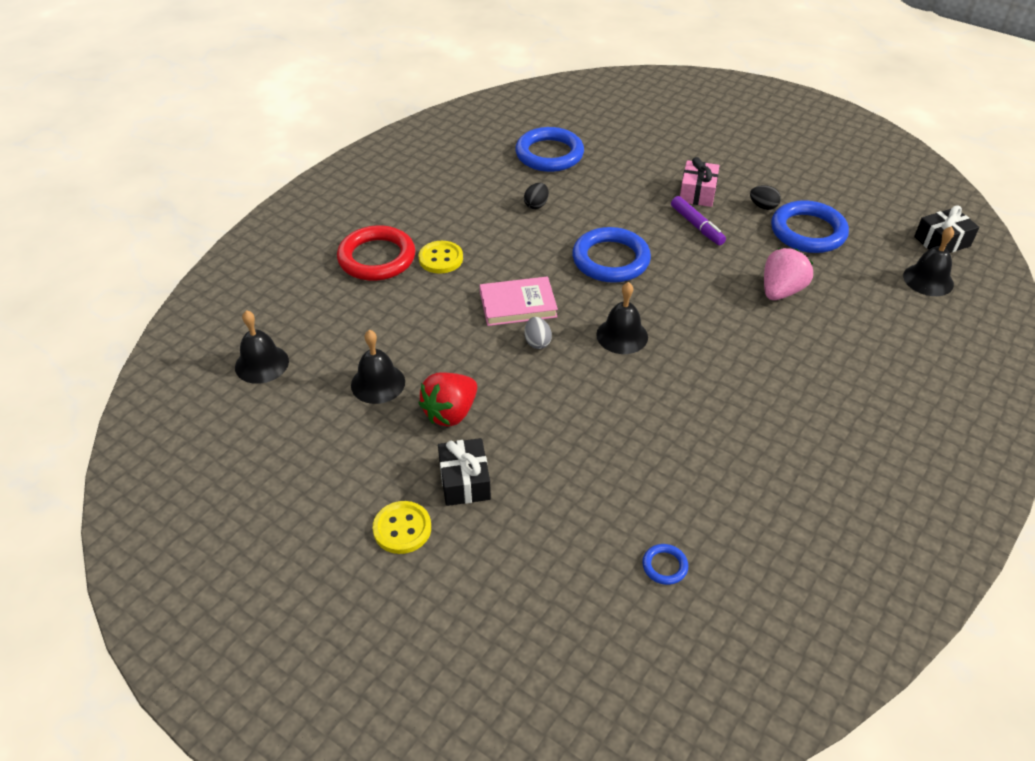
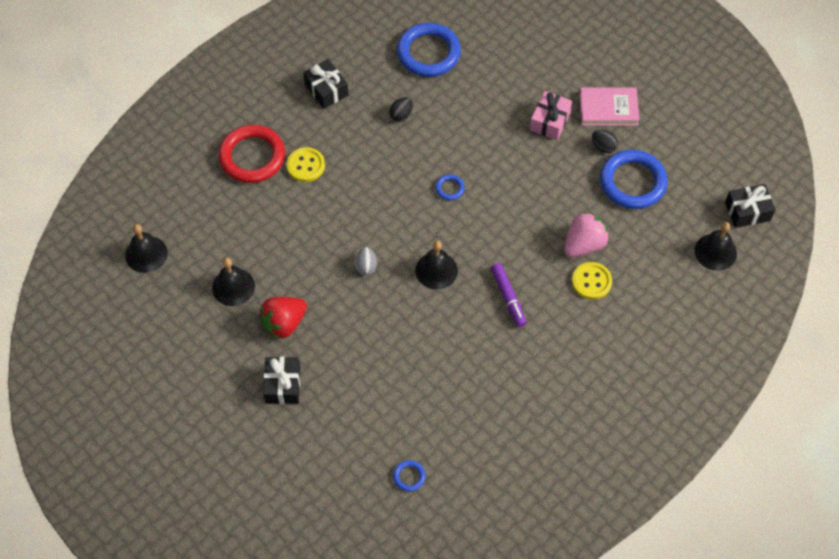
camera: 10 degrees right, 15 degrees up
yellow button [373,501,431,554] -> yellow button moved to [572,262,612,300]
pink book [480,276,558,326] -> pink book moved to [580,87,640,126]
blue ring [572,227,651,283] -> blue ring [435,174,465,200], size x0.43
purple marker [671,196,726,245] -> purple marker moved to [491,263,526,327]
none -> black gift [303,59,349,109]

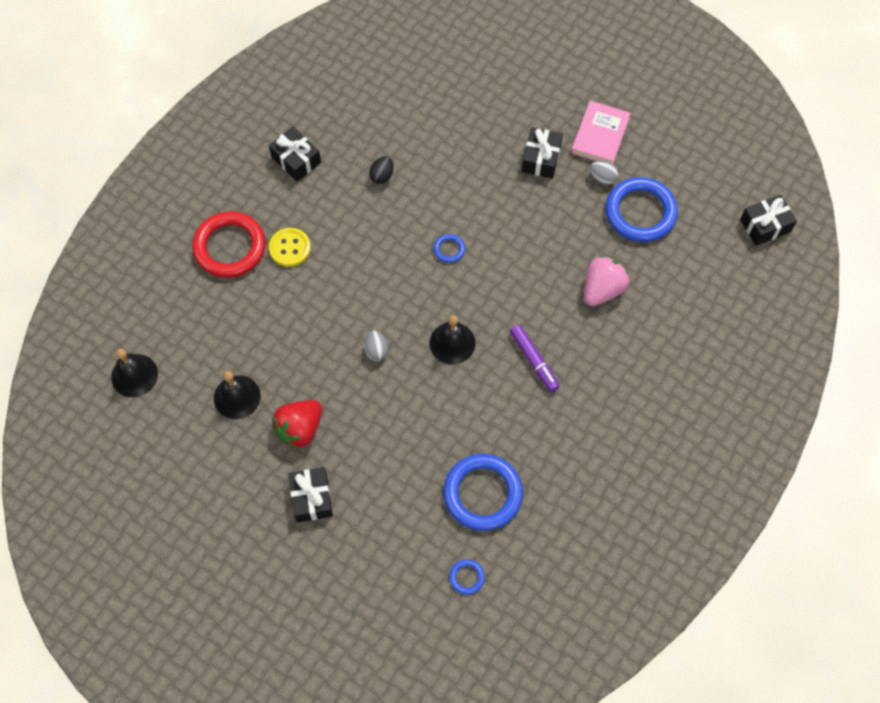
camera: 10 degrees left, 5 degrees up
blue ring [397,23,461,77] -> blue ring moved to [443,454,523,531]
pink gift [530,91,572,140] -> black gift [522,127,563,179]
yellow button [572,262,612,300] -> none
pink book [580,87,640,126] -> pink book turned 60 degrees counterclockwise [571,101,631,164]
black egg [592,130,618,153] -> grey egg [590,161,618,185]
black bell [695,222,737,271] -> none

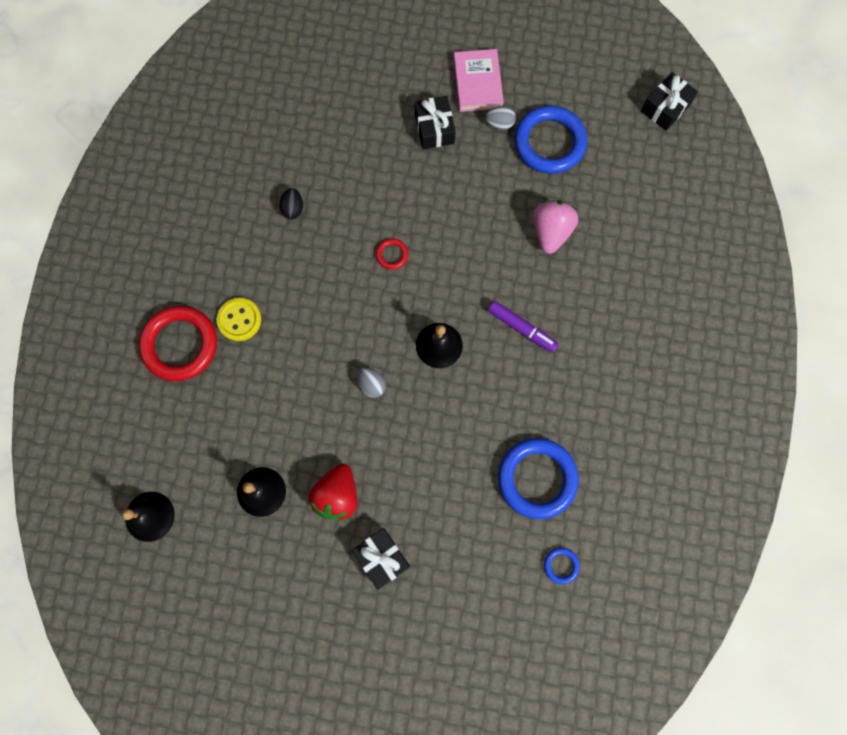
camera: 25 degrees left, 10 degrees up
black gift [269,127,321,182] -> none
blue ring [434,234,465,263] -> red ring [376,239,408,270]

